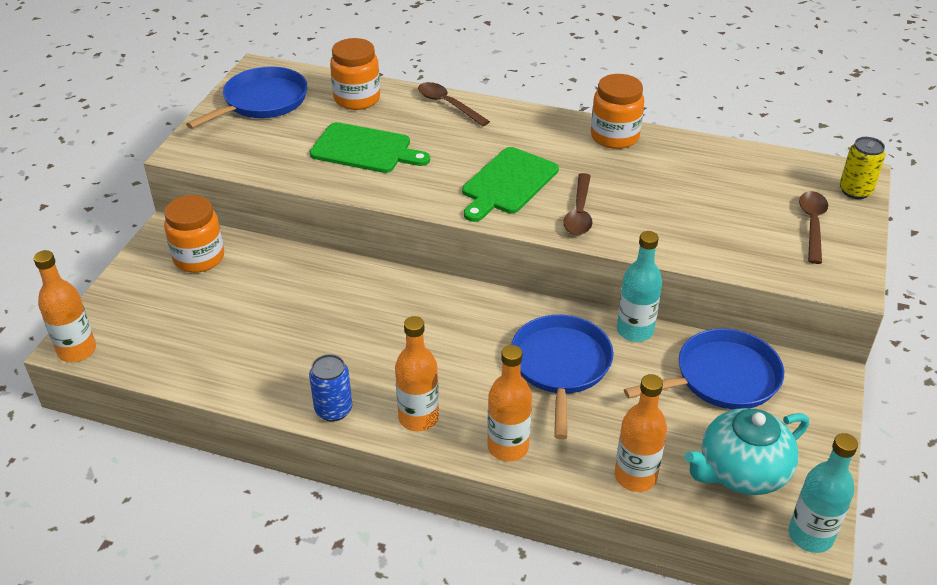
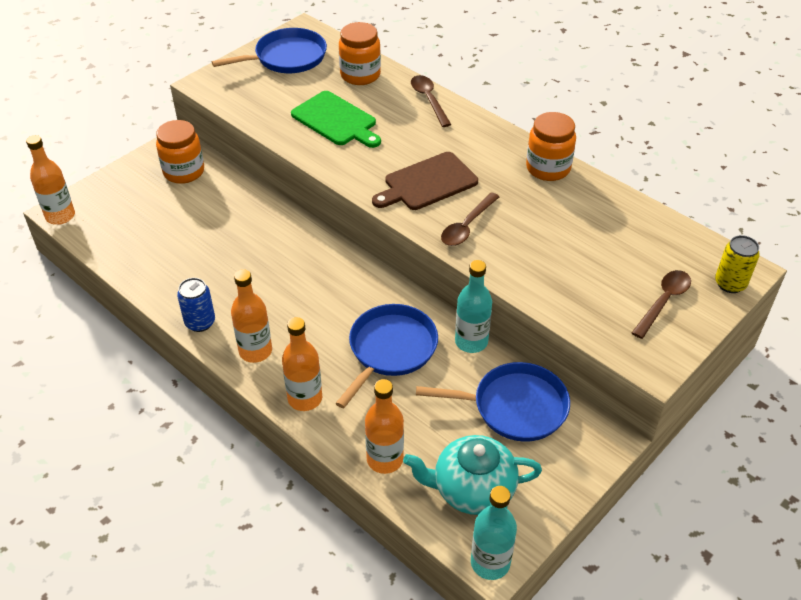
camera: 25 degrees right, 5 degrees up
green cutting board [462,147,559,222] -> brown cutting board [372,152,478,210]

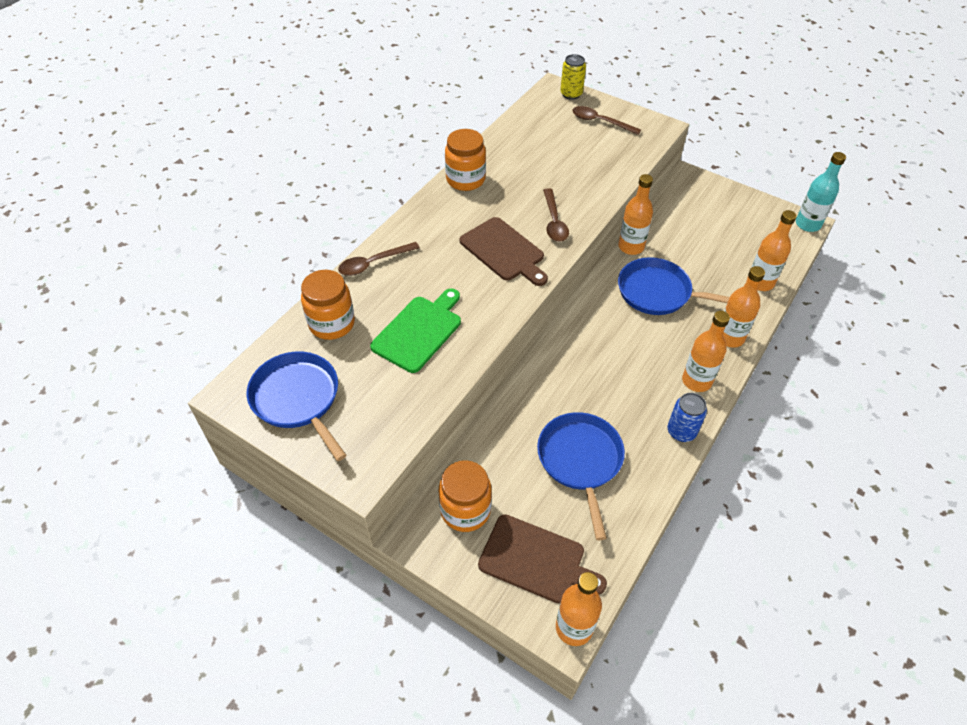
camera: 100 degrees left, 5 degrees up
turquoise teapot [403,435,542,515] -> none
blue pan [416,362,570,442] -> blue pan moved to [537,412,625,540]
brown spoon [441,192,499,246] -> brown spoon turned 60 degrees clockwise [543,188,569,242]
turquoise bottle [455,260,492,353] -> orange bottle [618,174,653,255]
none -> brown cutting board [478,514,607,604]

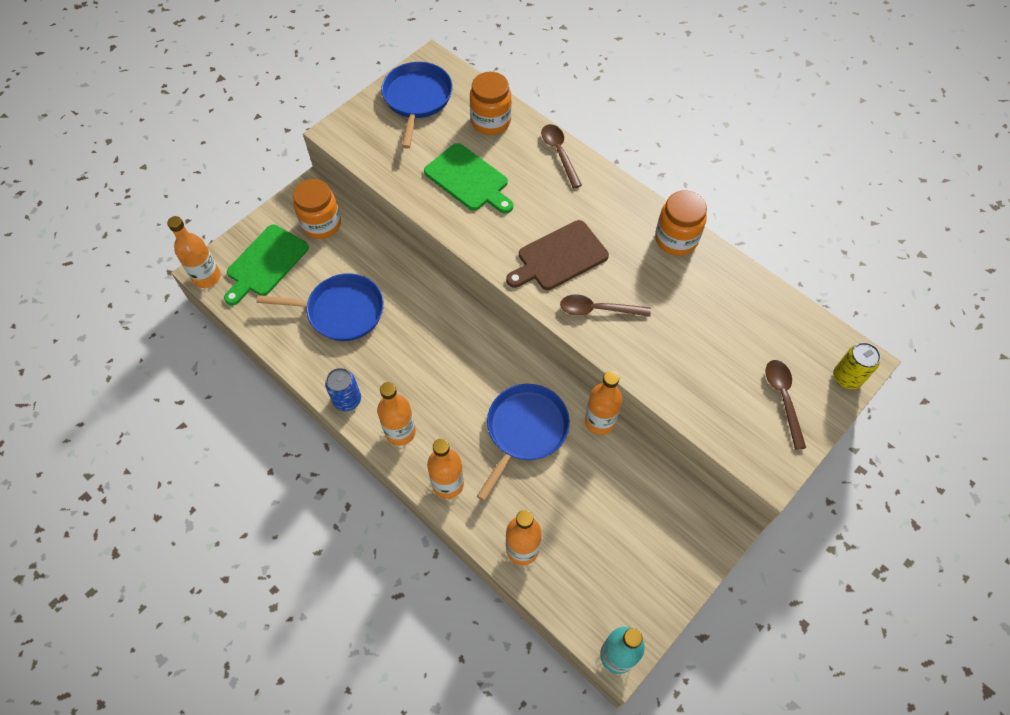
camera: 100 degrees right, 10 degrees up
blue pan [247,352,347,461] -> blue pan turned 60 degrees counterclockwise [381,62,453,149]
brown cutting board [478,514,607,604] -> green cutting board [224,224,309,305]
brown spoon [572,106,641,135] -> brown spoon turned 45 degrees counterclockwise [765,360,806,450]

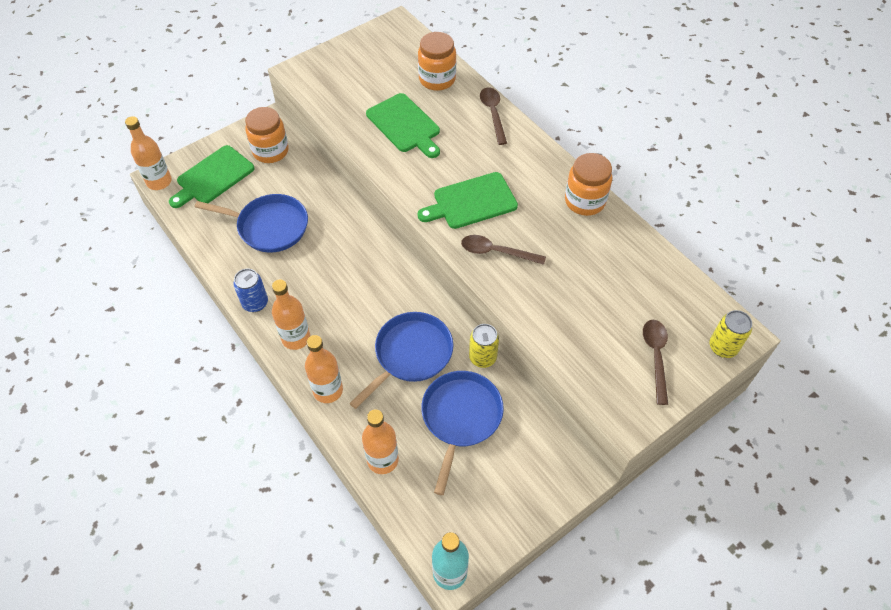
camera: 10 degrees right, 5 degrees down
blue pan [381,62,453,149] -> blue pan moved to [421,371,504,495]
brown cutting board [506,220,609,290] -> green cutting board [417,172,518,229]
orange bottle [585,371,622,435] -> yellow can [469,324,499,368]

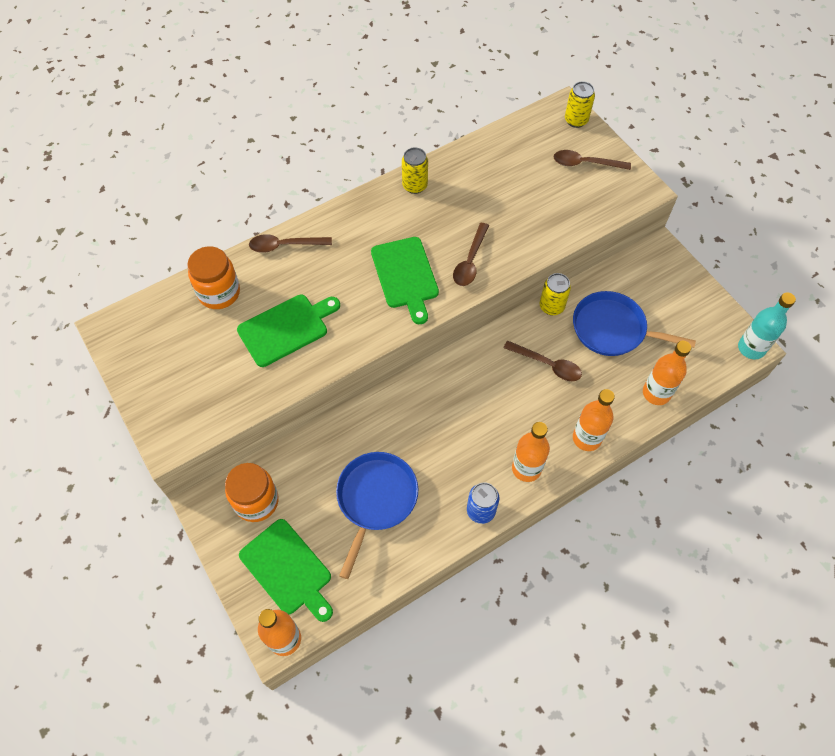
camera: 85 degrees left, 5 degrees up
blue pan [349,312,453,409] -> brown spoon [503,340,582,381]
orange jar [565,153,612,216] -> yellow can [402,147,428,194]

